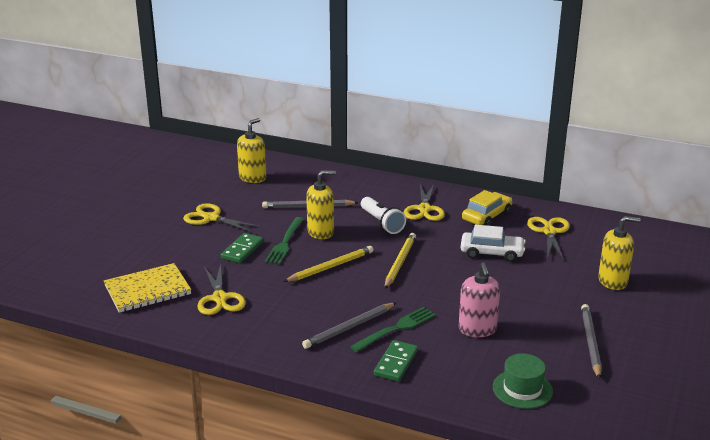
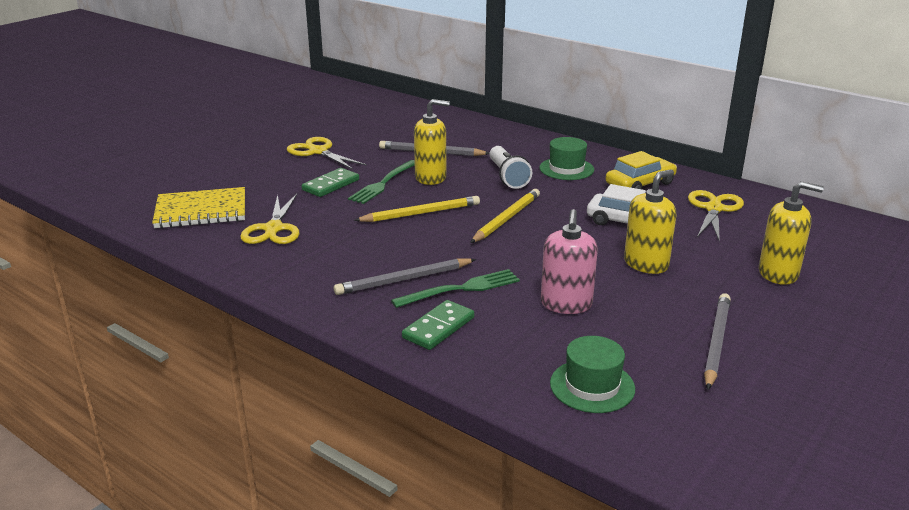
camera: 15 degrees right, 0 degrees up
yellow soap dispenser [237,118,267,183] -> yellow soap dispenser moved to [624,169,676,274]
yellow scissors [404,184,445,221] -> green hat [539,137,594,180]

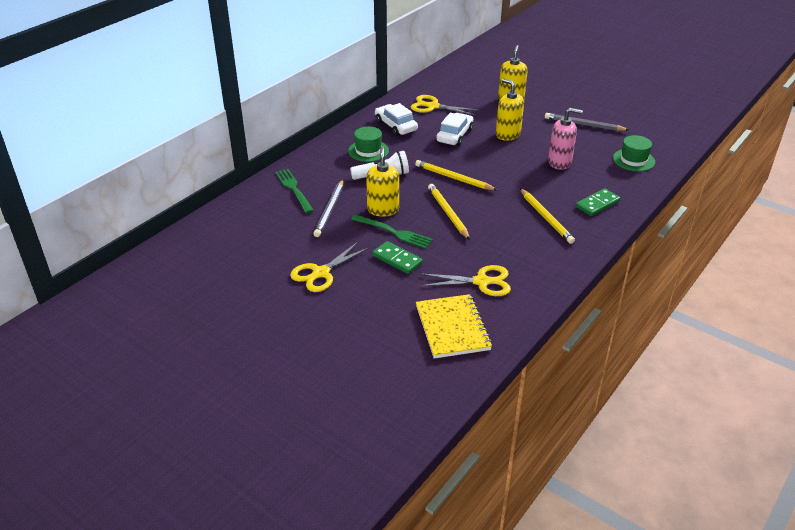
camera: 90 degrees left, 10 degrees up
grey pencil [334,258,476,295] -> yellow pencil [520,188,575,244]
green fork [391,269,520,308] -> green fork moved to [275,169,314,213]
green domino [402,300,474,350] -> green domino turned 75 degrees counterclockwise [576,188,620,216]
yellow car [606,151,677,189] -> white car [375,103,418,136]

